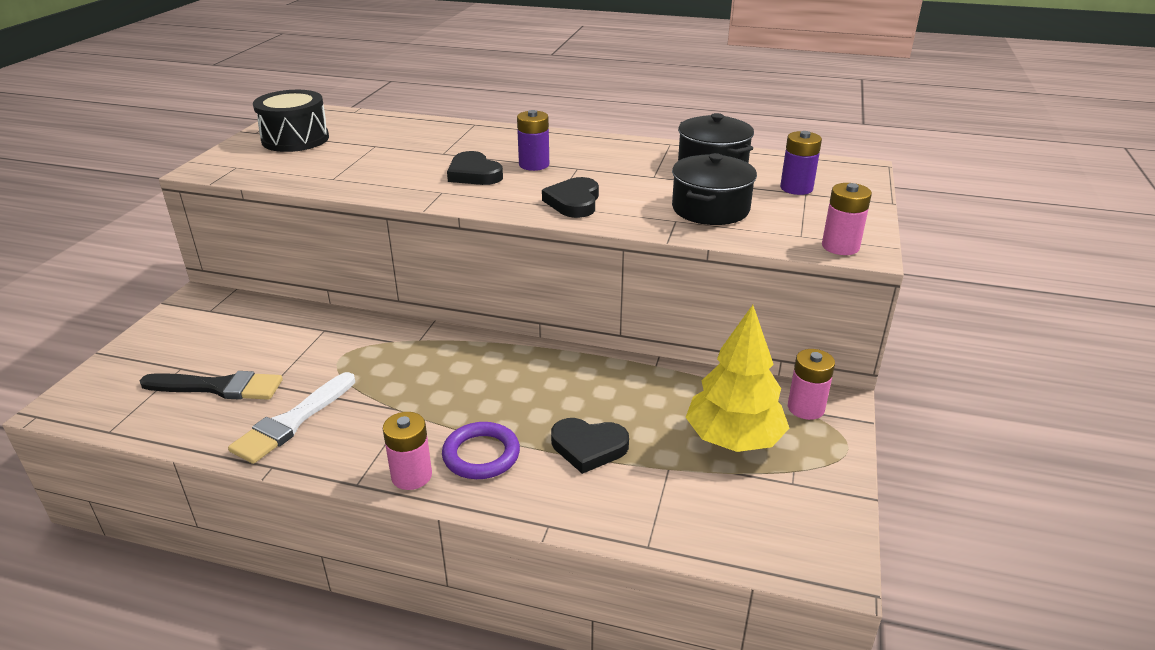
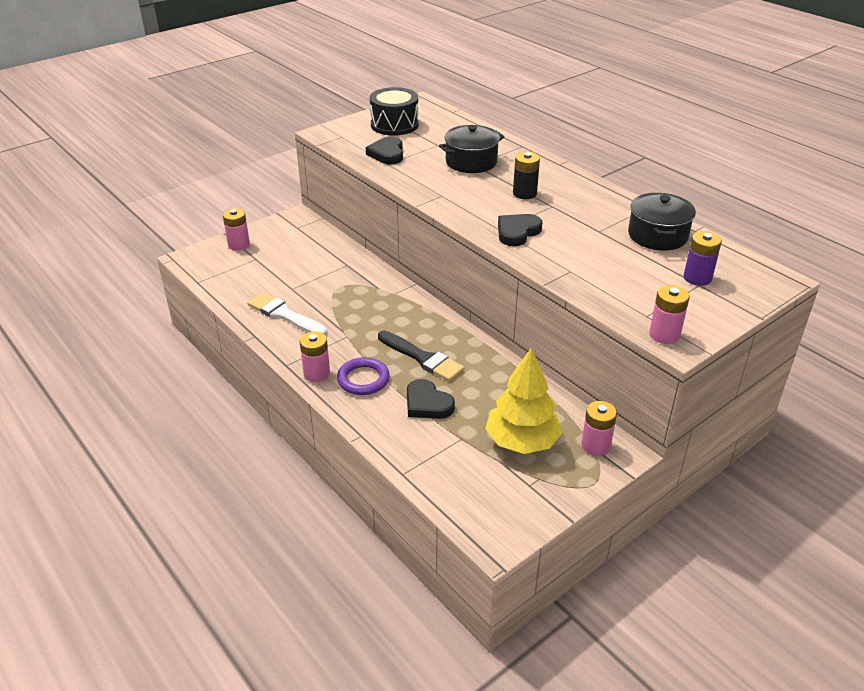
camera: 35 degrees right, 5 degrees up
black brush [140,371,283,400] -> black brush moved to [378,331,464,382]
white brush [228,372,355,464] -> white brush turned 60 degrees clockwise [247,292,327,335]
black heart [447,151,503,185] -> black heart moved to [366,136,403,165]
purple battery [517,110,549,171] -> black battery [513,152,540,199]
black pot [672,153,757,225] -> black pot moved to [439,125,504,173]
none -> pink battery [223,208,250,251]

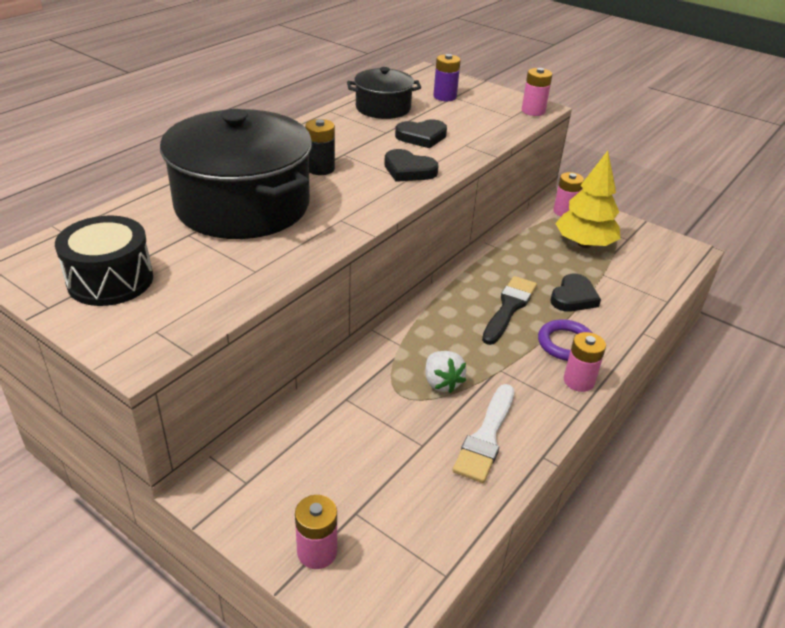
camera: 105 degrees left, 0 degrees up
black heart [366,136,403,165] -> black heart moved to [395,119,447,148]
black pot [439,125,504,173] -> black pot [160,109,312,239], size x1.89
none -> white strawberry [425,351,467,393]

